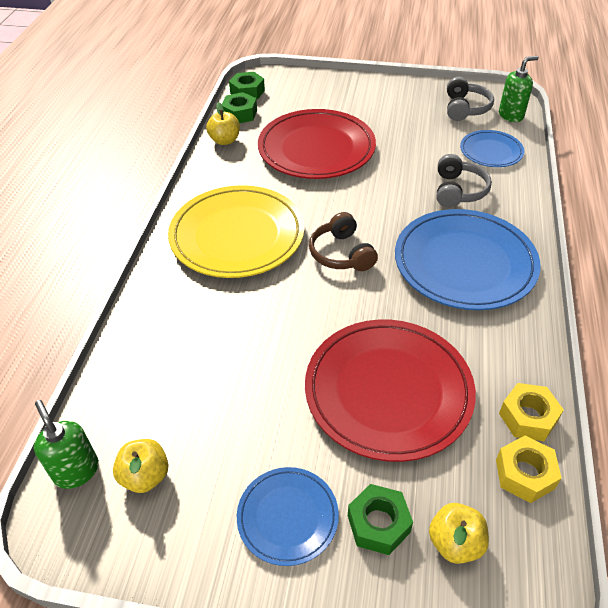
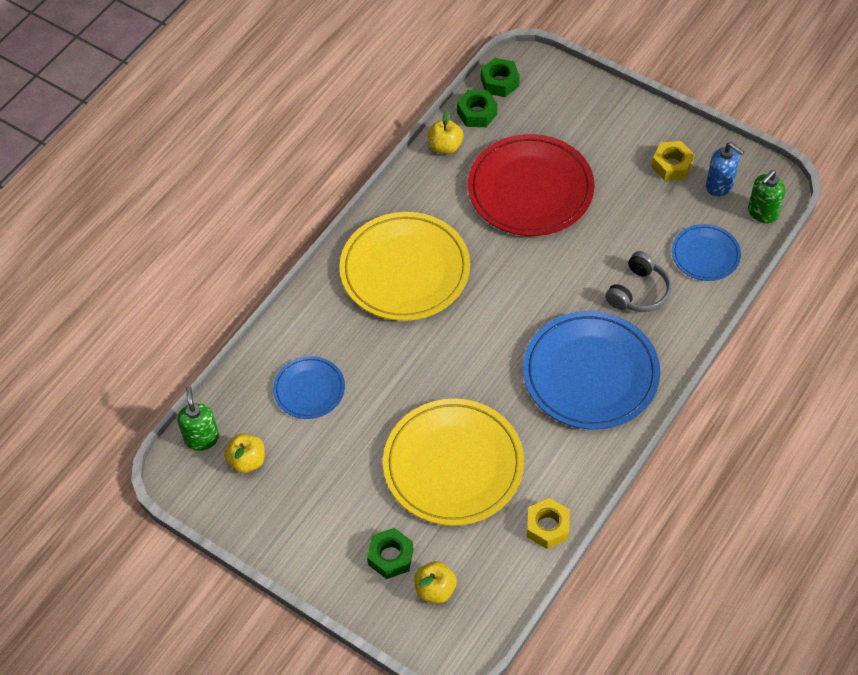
camera: 25 degrees right, 10 degrees up
blue plate [237,467,339,566] -> blue plate moved to [273,356,345,419]
red plate [305,319,476,462] -> yellow plate [383,399,524,526]
brown headphones [309,212,378,271] -> none
grey headphones [447,77,494,121] -> blue soap dispenser [706,142,744,197]
yellow nut [496,436,561,503] -> yellow nut moved to [652,141,695,181]
green soap dispenser [499,56,539,122] -> green soap dispenser turned 135 degrees clockwise [748,170,785,224]

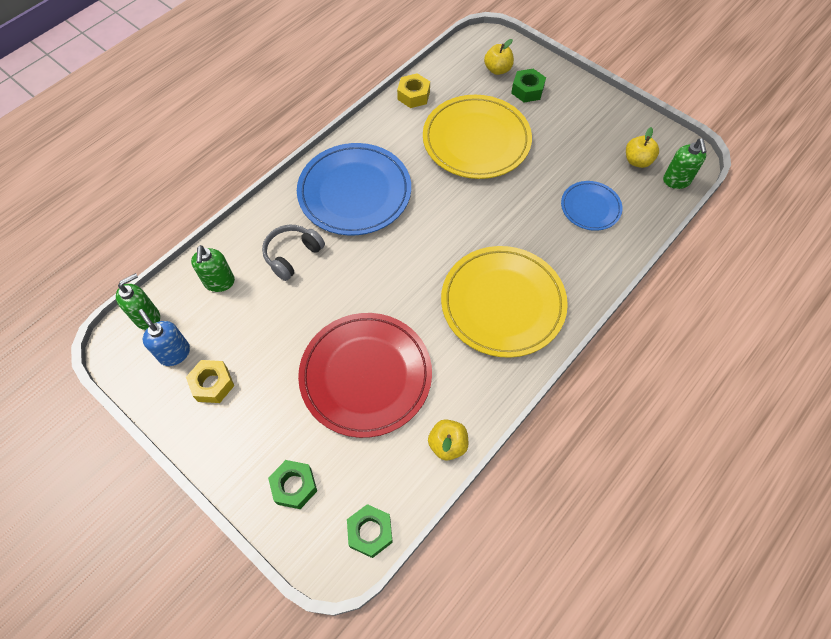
camera: 175 degrees left, 5 degrees up
green nut [457,90,497,127] -> green nut moved to [268,460,317,509]
blue plate [672,224,741,281] -> green soap dispenser [191,245,235,292]

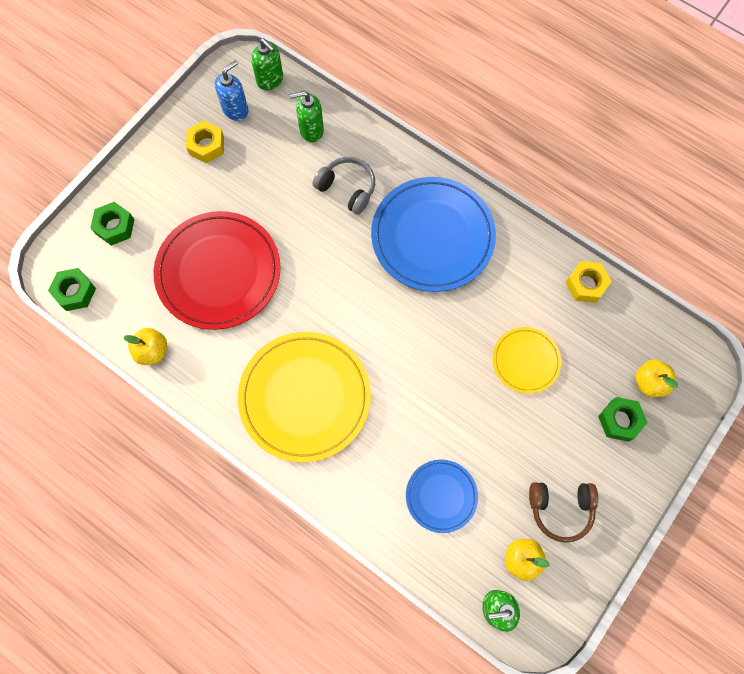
camera: 85 degrees right, 10 degrees up
yellow plate [423,95,532,179] -> yellow plate [492,327,561,394], size x0.53
none -> brown headphones [529,482,598,543]

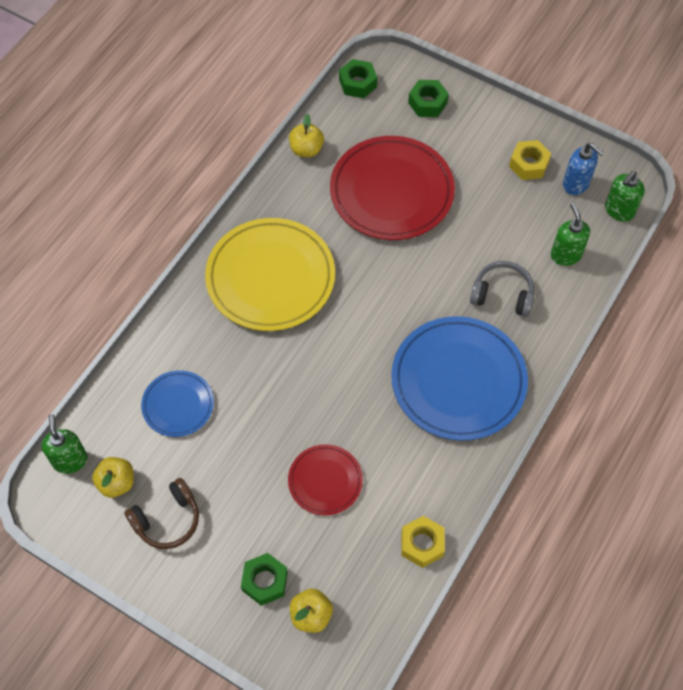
camera: 85 degrees right, 10 degrees down
grey headphones [312,157,375,215] -> grey headphones turned 105 degrees counterclockwise [470,261,534,317]
yellow plate [492,327,561,394] -> red plate [288,444,363,516]
brown headphones [529,482,598,543] -> brown headphones turned 120 degrees counterclockwise [124,478,199,549]

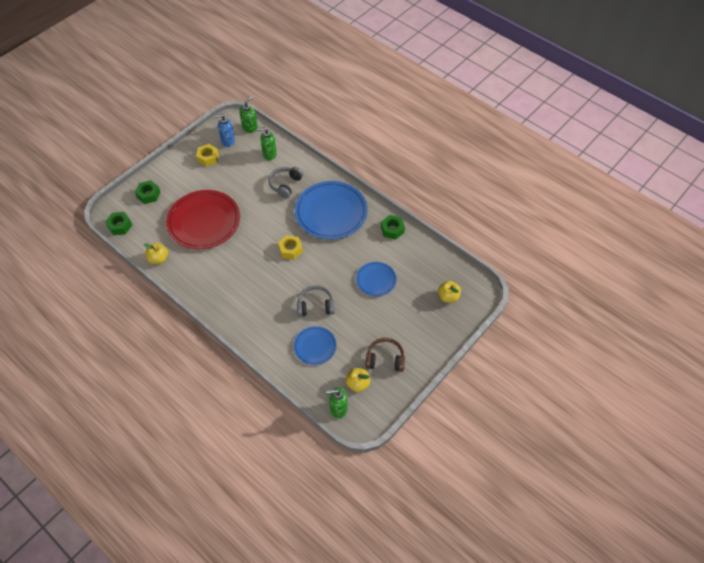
camera: 80 degrees left, 5 degrees down
brown headphones [124,478,199,549] -> brown headphones turned 60 degrees counterclockwise [365,338,405,372]
yellow plate [205,218,335,331] -> none
green nut [241,553,288,606] -> green nut moved to [381,215,405,240]
red plate [288,444,363,516] -> blue plate [356,262,397,296]
yellow nut [402,516,445,568] -> yellow nut moved to [278,235,303,260]
blue soap dispenser [563,143,604,195] -> blue soap dispenser turned 150 degrees counterclockwise [213,114,235,147]
green soap dispenser [605,171,645,222] -> green soap dispenser turned 105 degrees counterclockwise [239,96,258,133]
none -> grey headphones [297,285,335,317]

